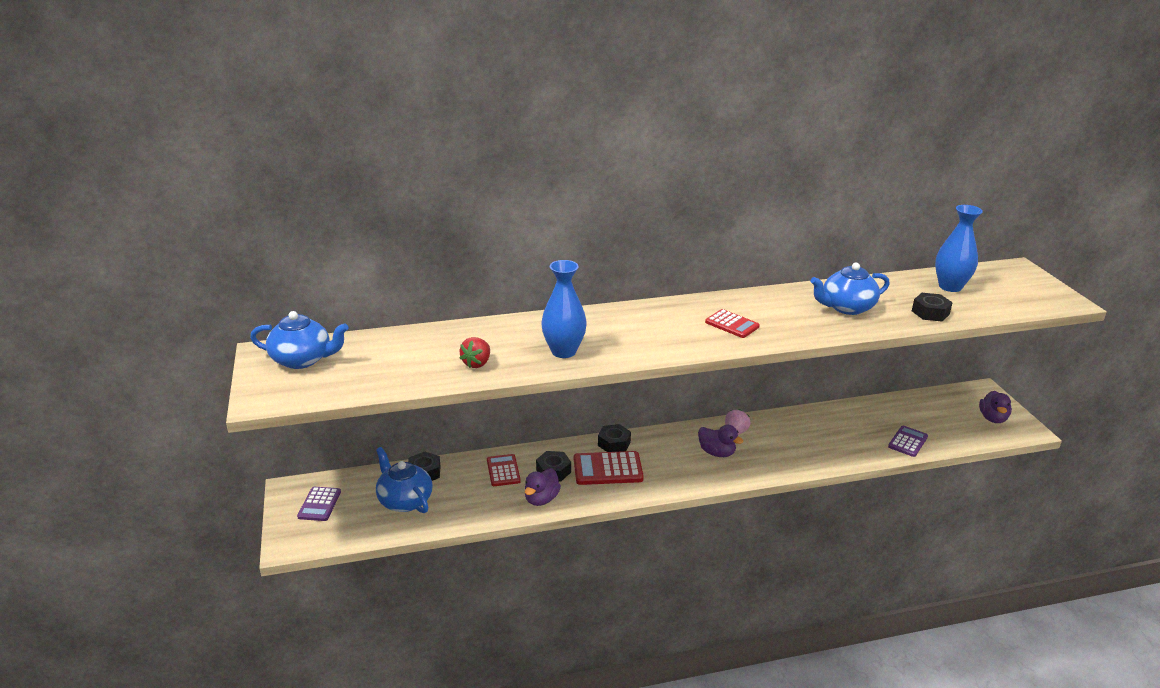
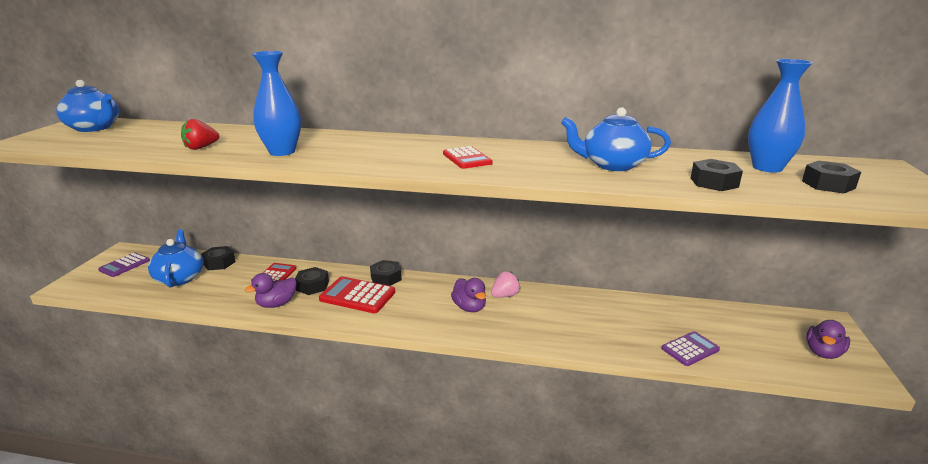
camera: 25 degrees right, 5 degrees down
none -> black nut [802,161,861,194]

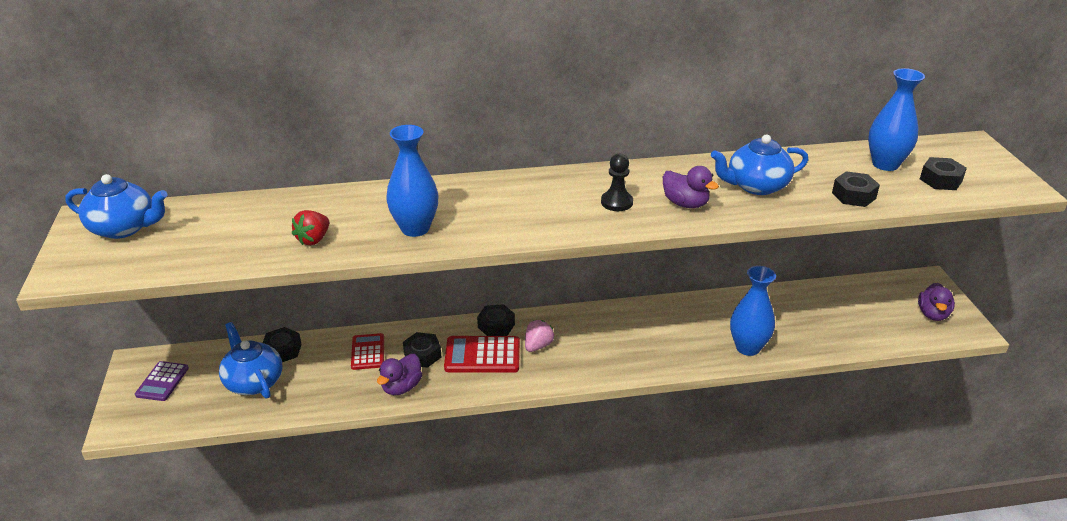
camera: 20 degrees left, 10 degrees up
red calculator [443,146,493,169] -> black pawn [601,154,633,211]
purple duck [451,278,486,312] -> purple duck moved to [663,166,719,208]
pink strawberry [491,271,521,298] -> pink strawberry moved to [525,320,555,352]
purple calculator [661,331,720,366] -> none
none -> blue vase [730,266,776,356]

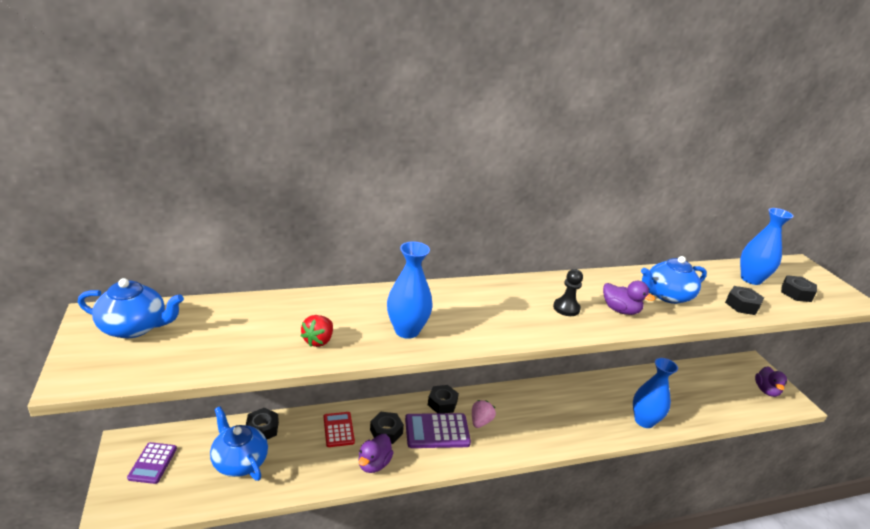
camera: 10 degrees left, 5 degrees down
red calculator [444,336,520,373] -> purple calculator [405,413,471,448]

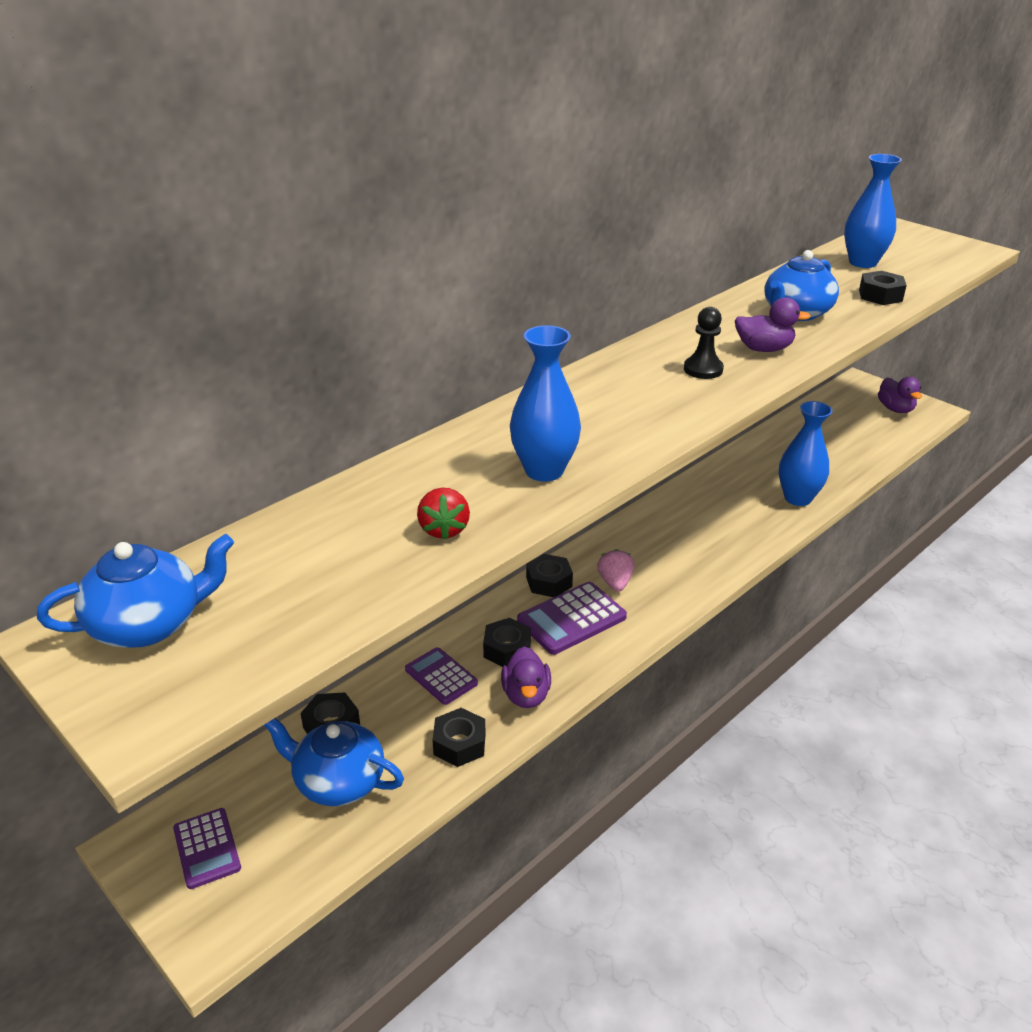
camera: 25 degrees left, 5 degrees up
red calculator [324,412,355,447] -> purple calculator [405,647,478,705]
black nut [781,275,817,302] -> black nut moved to [433,708,486,767]

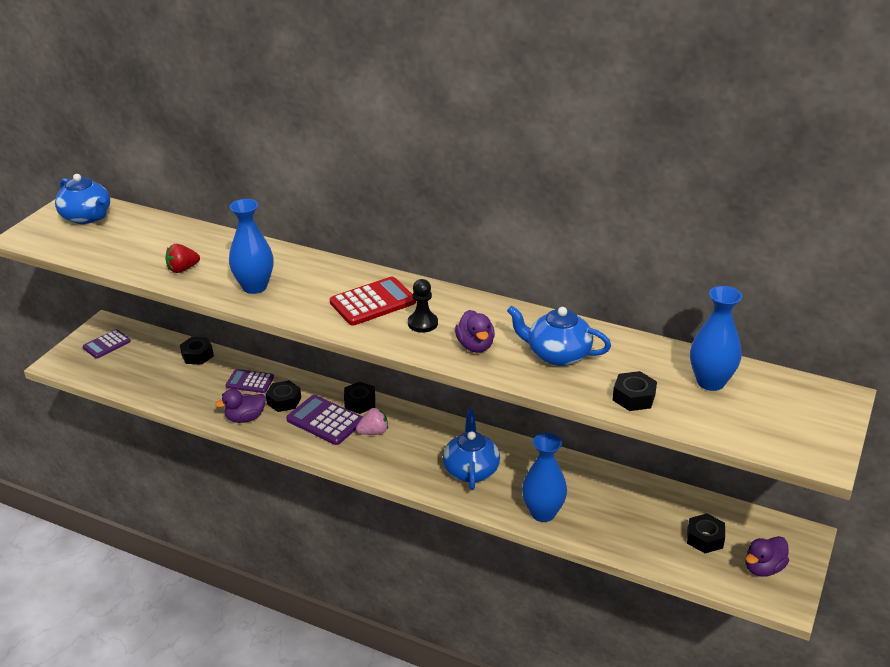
camera: 70 degrees right, 0 degrees up
blue teapot [264,718,404,806] -> blue teapot moved to [443,409,500,490]
purple calculator [405,647,478,705] -> purple calculator turned 105 degrees counterclockwise [226,369,274,393]
black nut [433,708,486,767] -> black nut moved to [687,513,725,553]
none -> red calculator [330,277,416,326]

